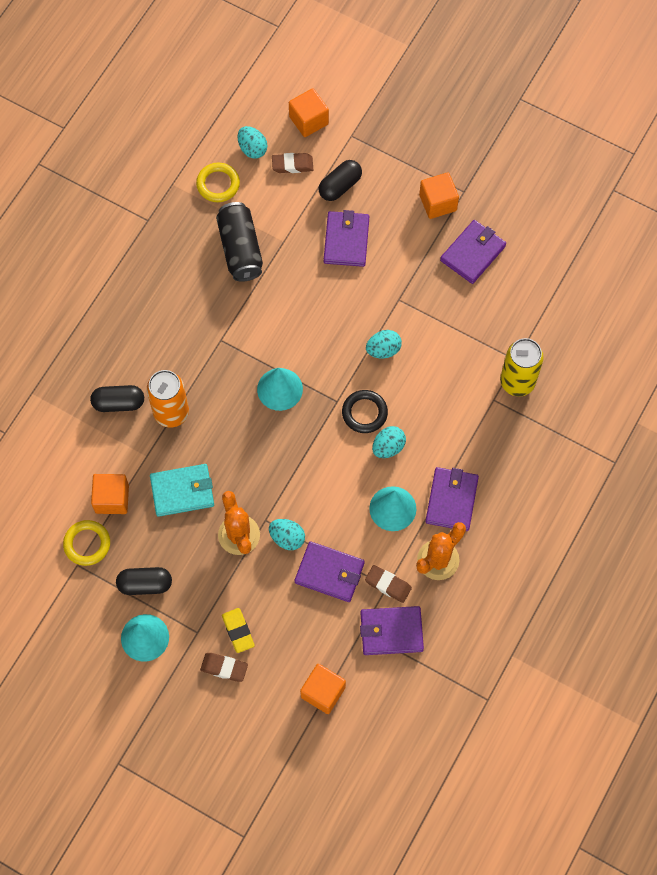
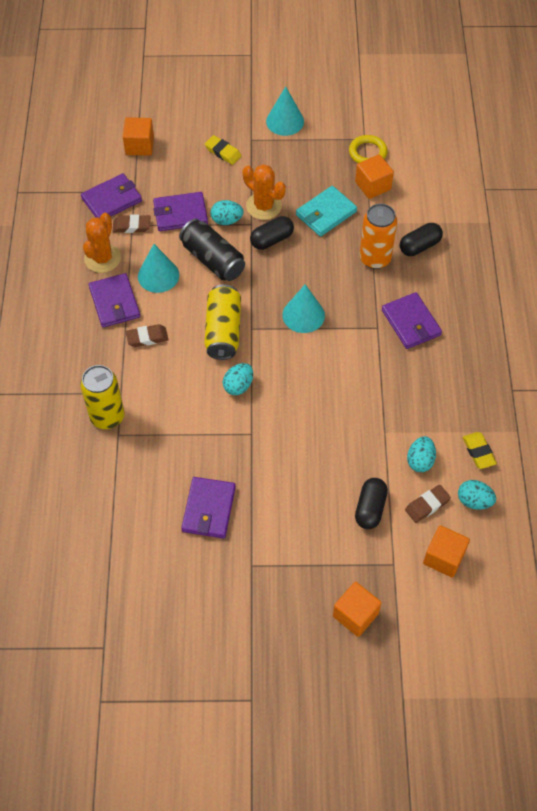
camera: 150 degrees right, 10 degrees down
black capsule [116,567,172,595] -> black capsule moved to [250,216,294,250]
yellow ring [196,163,240,202] -> yellow eraser [462,432,497,469]
brown eraser [200,653,248,682] -> brown eraser moved to [126,324,169,347]
black can [216,202,263,282] -> black can moved to [179,219,245,281]
purple wallet [324,210,369,267] -> purple wallet moved to [382,292,442,349]
black ring [342,390,388,433] -> yellow can [205,284,241,360]
turquoise egg [372,426,406,458] -> turquoise egg moved to [407,436,436,472]
orange cube [419,172,459,219] -> orange cube moved to [333,582,381,637]

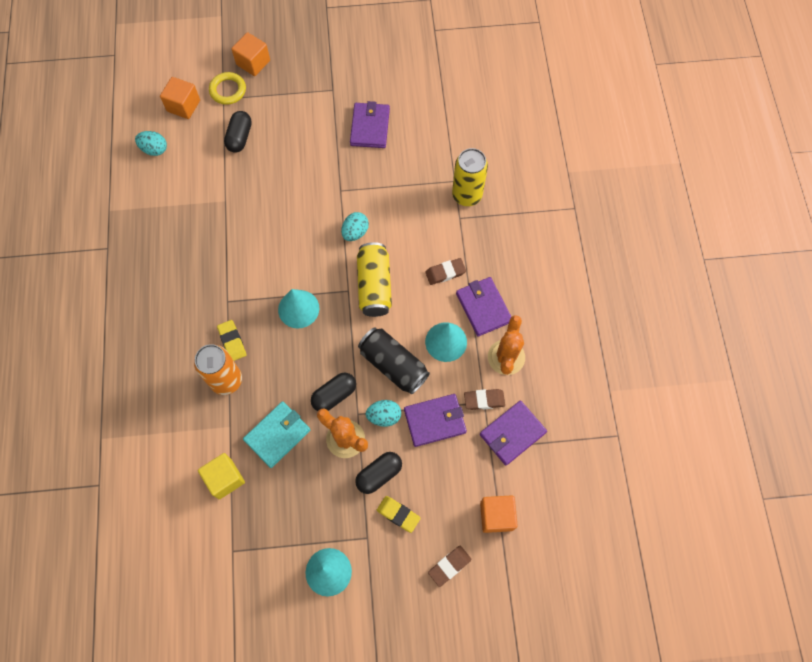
camera: 175 degrees right, 10 degrees up
yellow ring [349,135,388,163] -> yellow ring moved to [209,72,246,105]
orange cube [355,154,394,199] -> yellow cube [198,453,245,499]
purple wallet [382,292,442,349] -> none
black capsule [400,223,443,256] -> black capsule moved to [355,452,402,494]
brown eraser [405,485,451,523] -> brown eraser moved to [428,546,471,587]
turquoise egg [407,436,436,472] -> none
yellow eraser [462,432,497,469] -> yellow eraser moved to [217,320,246,361]

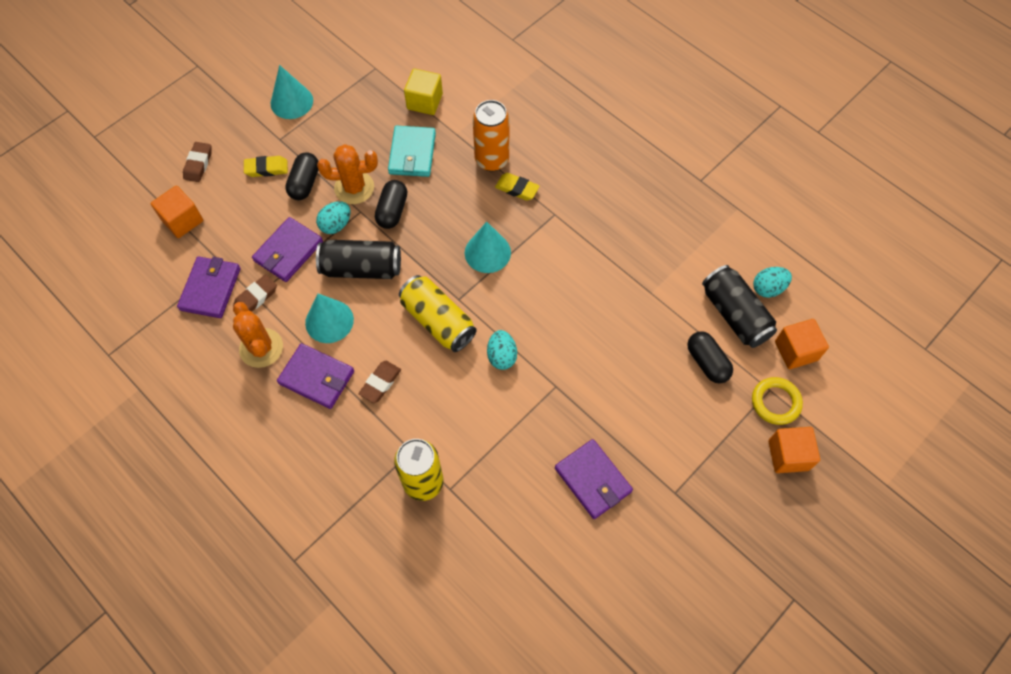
camera: 140 degrees right, 5 degrees down
none -> black can [702,265,777,348]

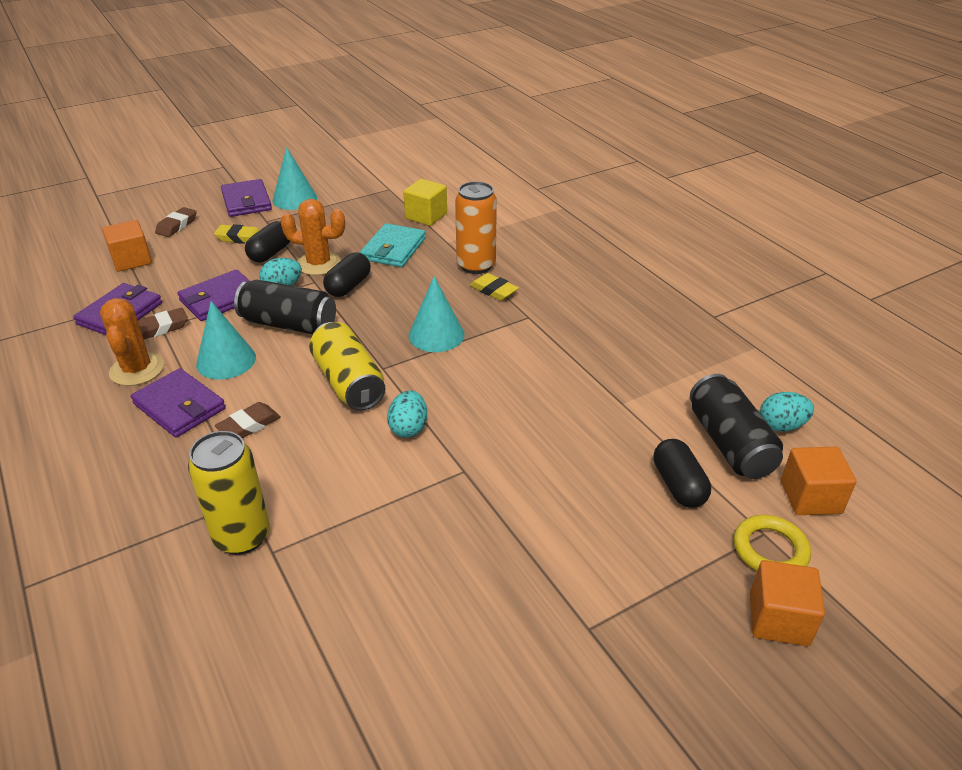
camera: 15 degrees right, 25 degrees down
purple wallet [555,439,633,519] -> purple wallet moved to [221,179,272,217]

